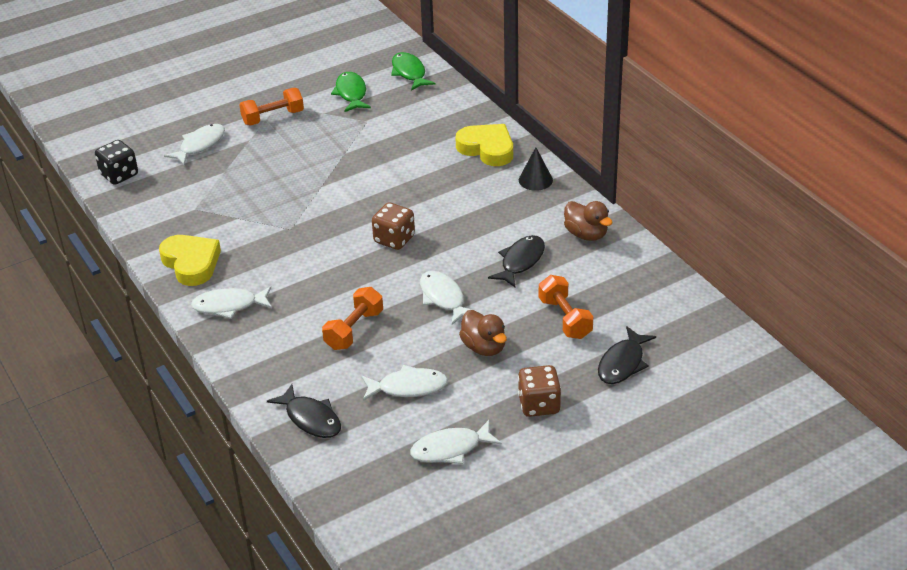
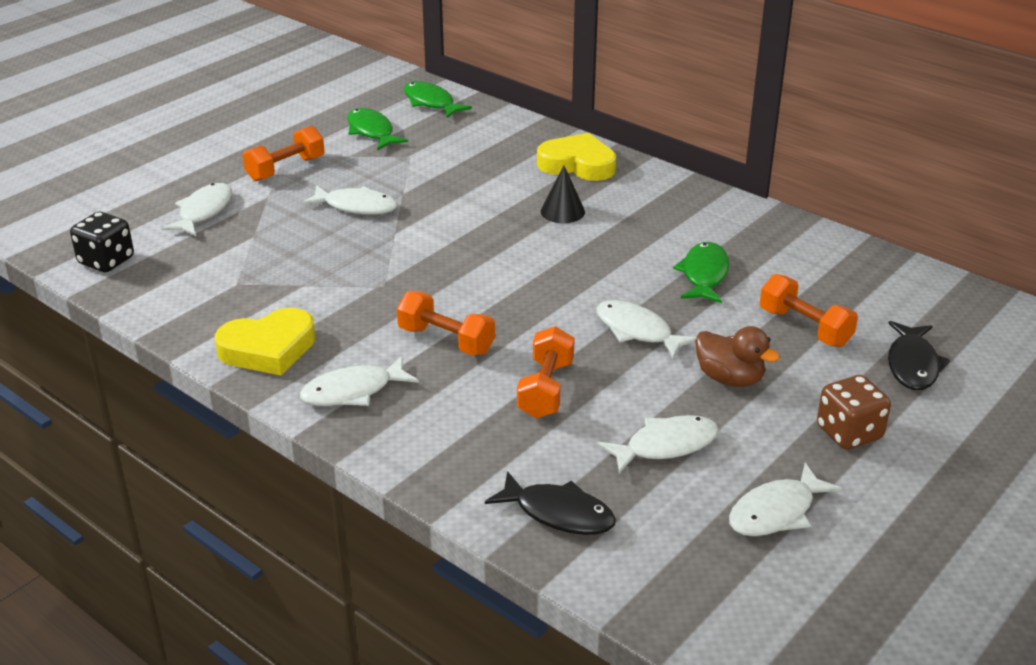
camera: 20 degrees left, 5 degrees down
yellow heart [159,235,221,286] -> yellow heart turned 120 degrees clockwise [215,308,315,375]
brown dice [372,203,415,250] -> none
black fish [488,235,545,287] -> green fish [673,242,729,303]
black cone [519,147,553,191] -> black cone moved to [541,165,585,223]
brown duck [564,201,613,241] -> none
none -> white fish [302,185,398,215]
none -> orange dumbbell [397,291,495,355]

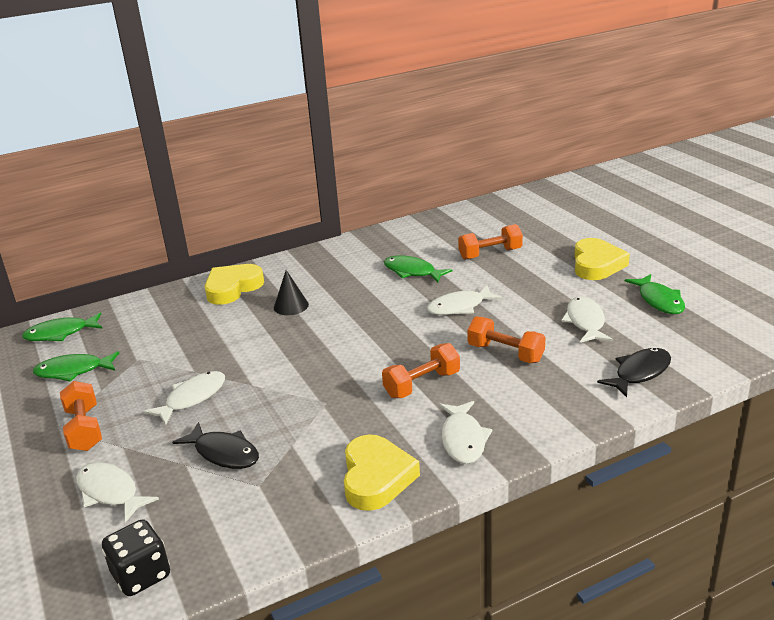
camera: 65 degrees left, 5 degrees down
brown duck [695,326,780,387] -> none
white fish [729,463,843,536] -> green fish [625,274,685,314]
brown dice [817,375,891,450] -> yellow heart [574,238,630,280]
black fish [888,321,950,390] -> black fish moved to [172,422,259,469]

